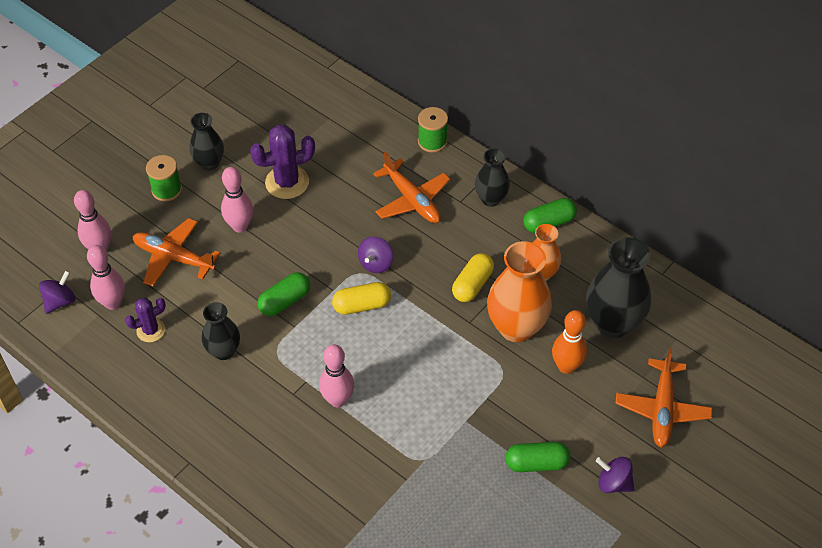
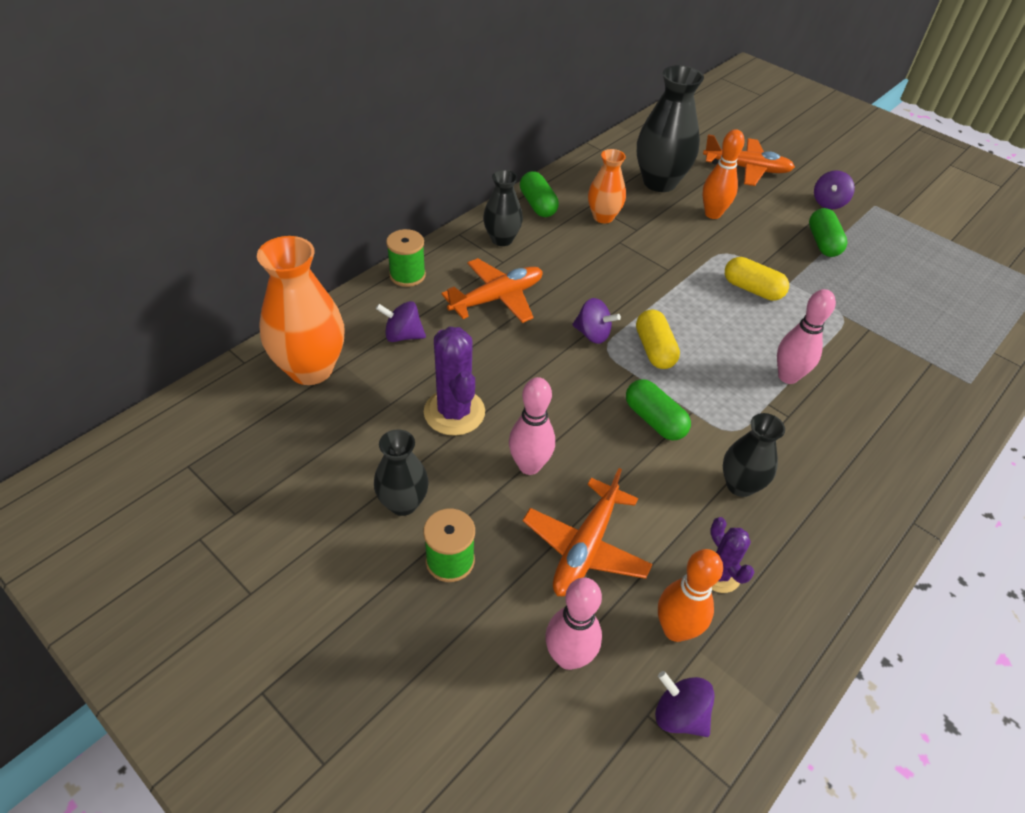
camera: 90 degrees left, 5 degrees down
pink bowling pin [87,245,125,310] -> orange bowling pin [658,549,723,642]
yellow capsule [452,253,494,302] -> yellow capsule moved to [725,257,789,301]
orange vase [487,241,552,342] -> orange vase moved to [257,236,344,385]
none -> purple spinning top [376,301,426,342]

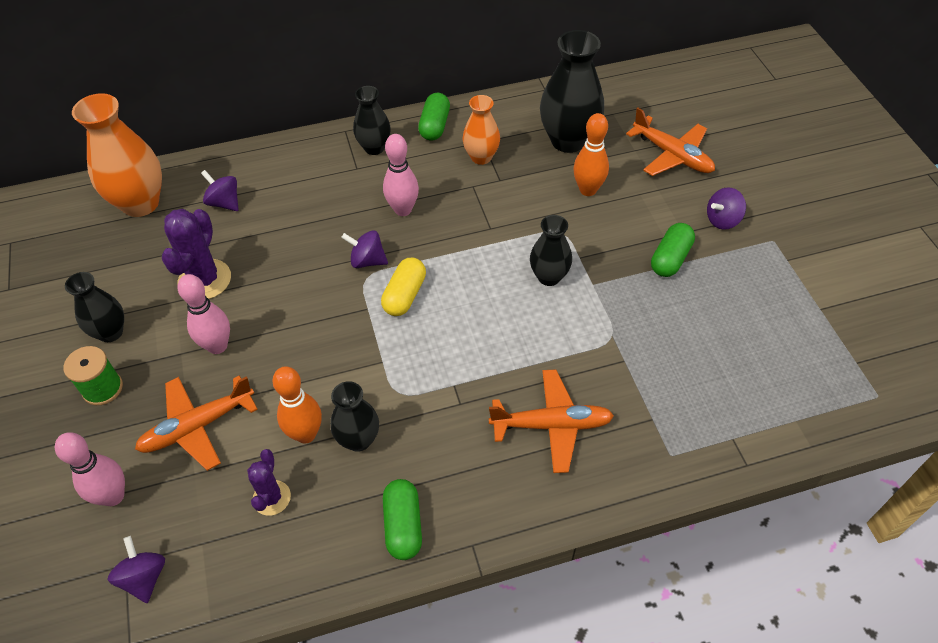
camera: 35 degrees right, 5 degrees up
green spool [386,229,426,287] -> none
orange plane [441,258,543,323] -> orange plane moved to [489,370,614,473]
purple spinning top [572,298,621,344] -> purple spinning top turned 135 degrees clockwise [341,230,388,268]
green capsule [626,379,691,441] -> green capsule moved to [383,479,422,560]
orange bowling pin [658,549,723,642] -> orange bowling pin moved to [272,366,322,444]
yellow capsule [725,257,789,301] -> black vase [530,215,572,286]
pink bowling pin [777,289,836,384] -> pink bowling pin moved to [383,134,419,216]

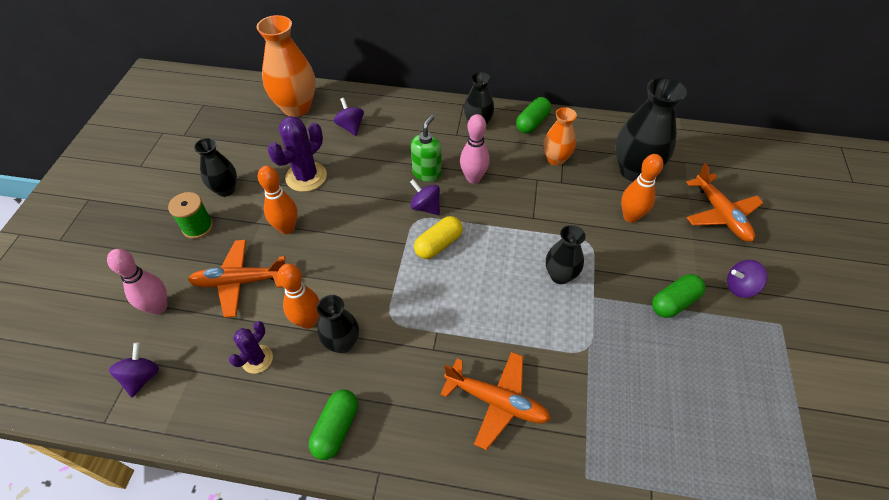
camera: 25 degrees right, 0 degrees up
pink bowling pin [178,274,230,354] -> orange bowling pin [258,166,298,234]
none -> green soap dispenser [411,115,441,182]

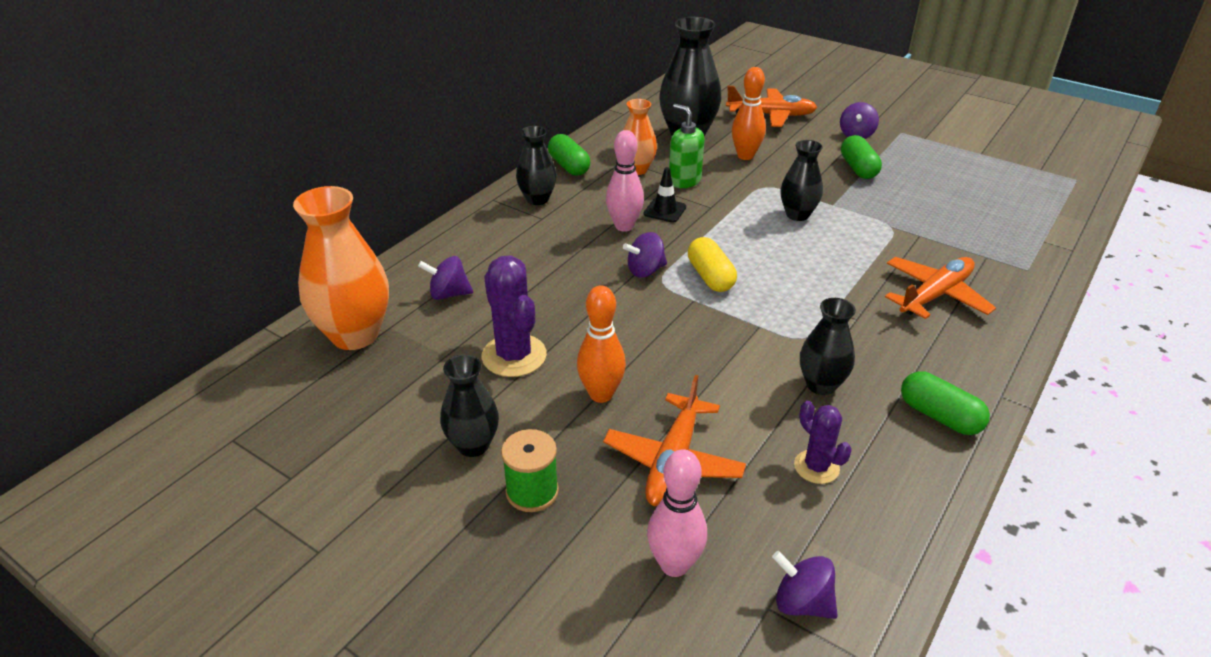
camera: 65 degrees left, 15 degrees down
orange bowling pin [277,264,320,329] -> none
green soap dispenser [411,115,441,182] -> green soap dispenser moved to [669,104,705,188]
none -> black traffic cone [644,167,686,222]

